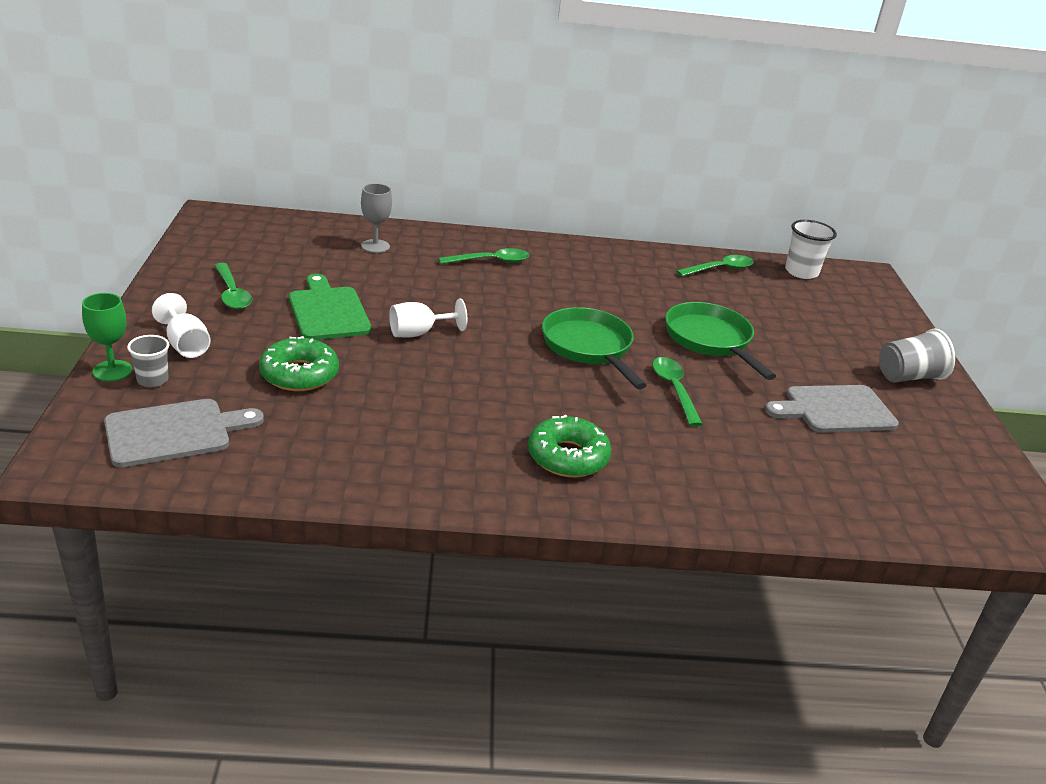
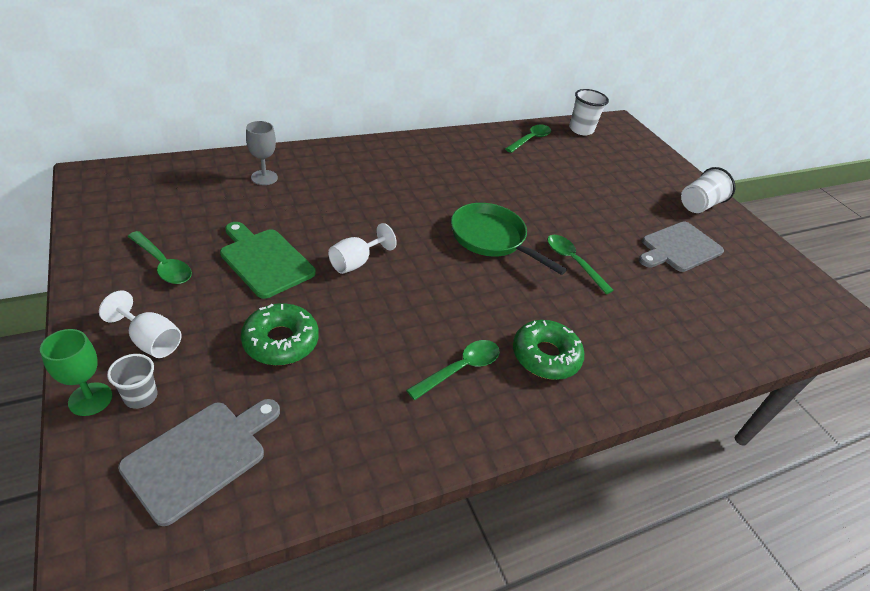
camera: 25 degrees left, 10 degrees up
green spoon [439,248,529,264] -> green spoon moved to [406,340,500,400]
green pan [665,302,776,380] -> none
grey cup [879,329,955,383] -> white cup [681,167,735,213]

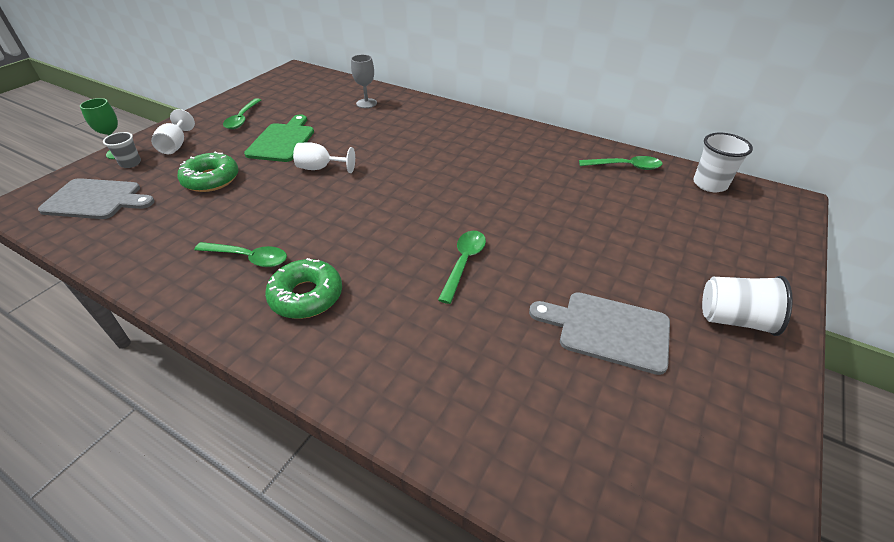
camera: 60 degrees right, 0 degrees up
green pan [451,203,567,275] -> none

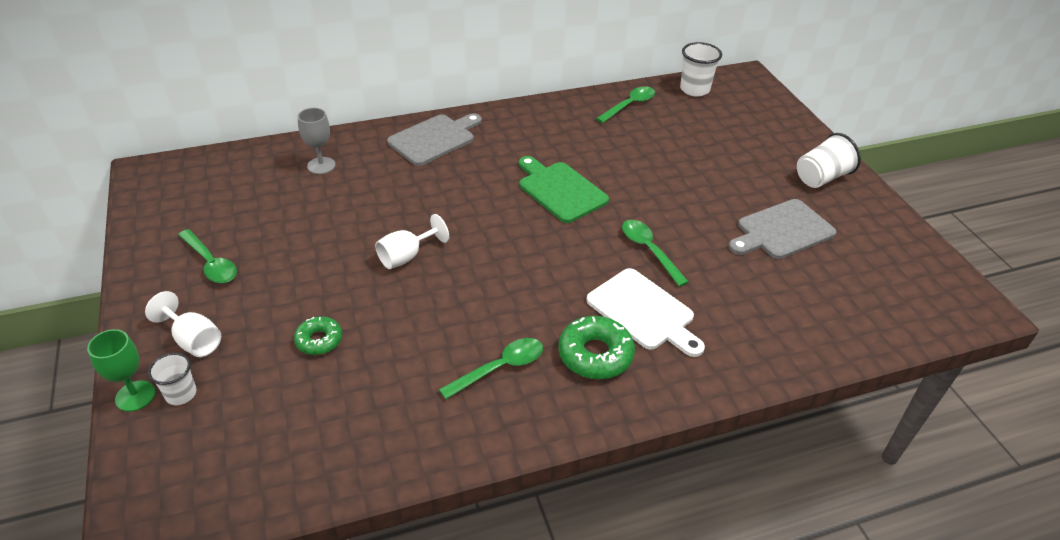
camera: 50 degrees left, 0 degrees up
grey cutting board [38,178,155,219] -> grey cutting board moved to [387,113,482,166]
grey cup [103,132,141,168] -> white cup [148,353,197,405]
green donut [177,151,239,192] -> green donut [294,316,342,355], size x0.62
green cutting board [244,115,314,162] -> green cutting board moved to [519,156,609,223]
none -> white cutting board [586,268,705,357]

